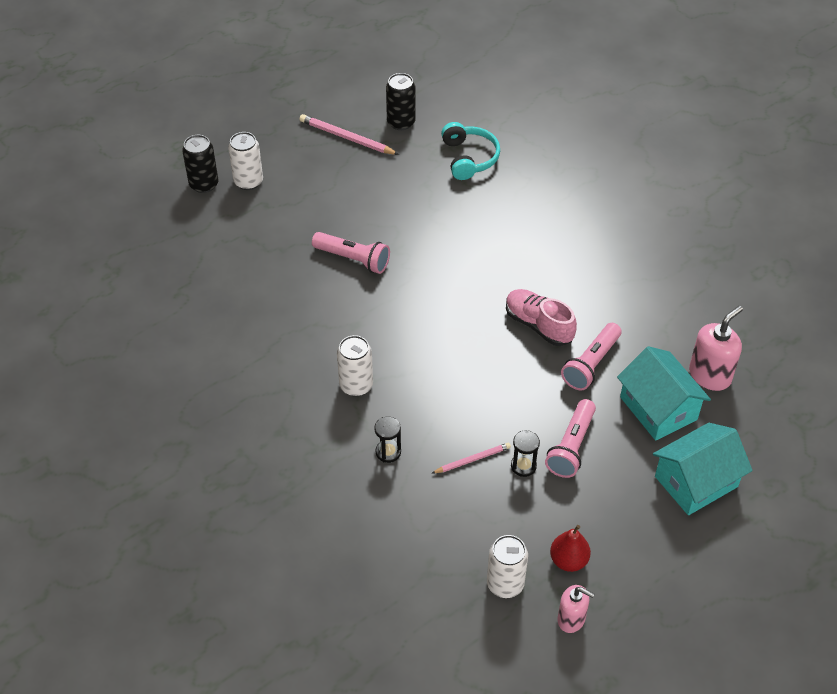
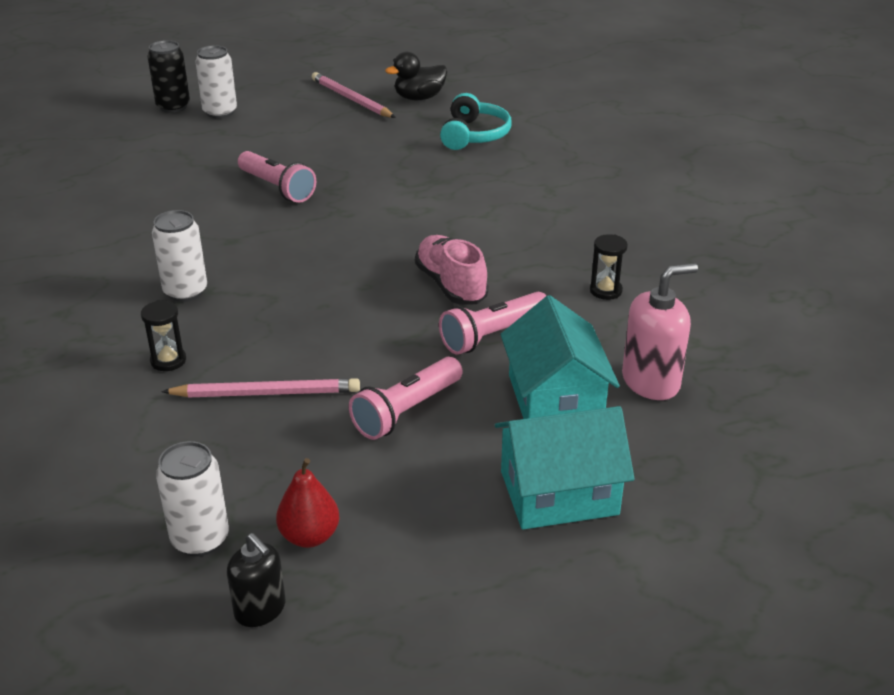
camera: 20 degrees right, 15 degrees down
black can [386,73,416,130] -> black duck [385,52,447,100]
pink pencil [432,443,511,473] -> pink pencil [161,378,360,397], size x1.60
black hourglass [511,430,540,477] -> black hourglass moved to [590,234,628,300]
pink soap dispenser [557,585,594,633] -> black soap dispenser [227,533,286,627]

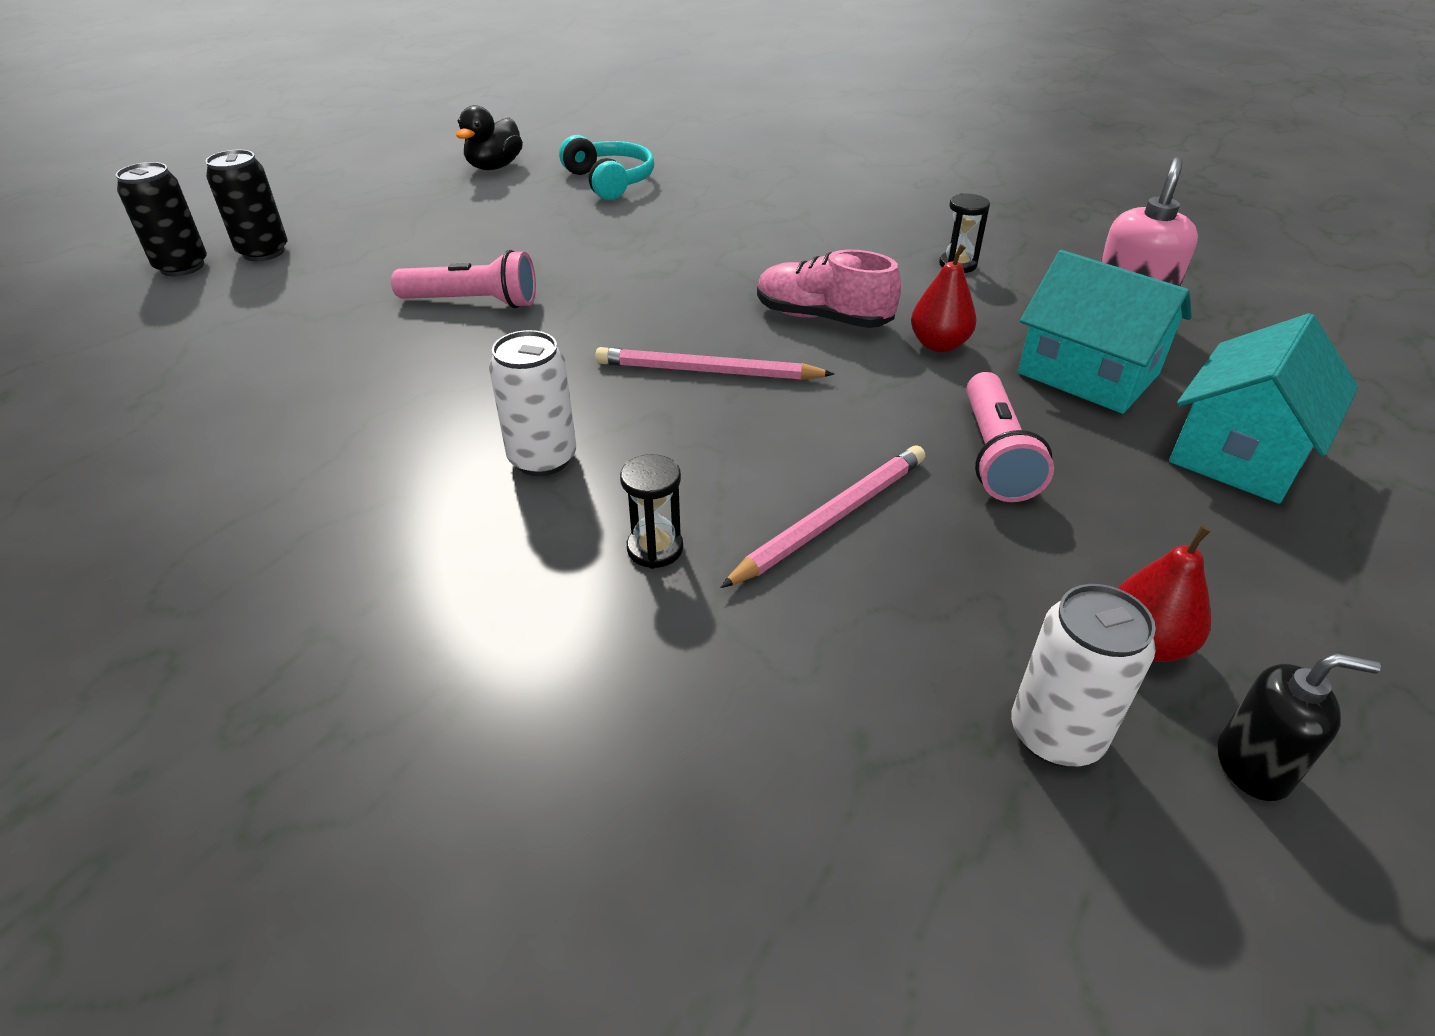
camera: 40 degrees left, 5 degrees up
white can [195,45,237,119] -> black can [205,150,287,261]
pink pencil [312,72,396,118] -> pink pencil moved to [595,347,834,380]
pink flashlight [439,291,546,355] -> red pear [911,244,977,352]

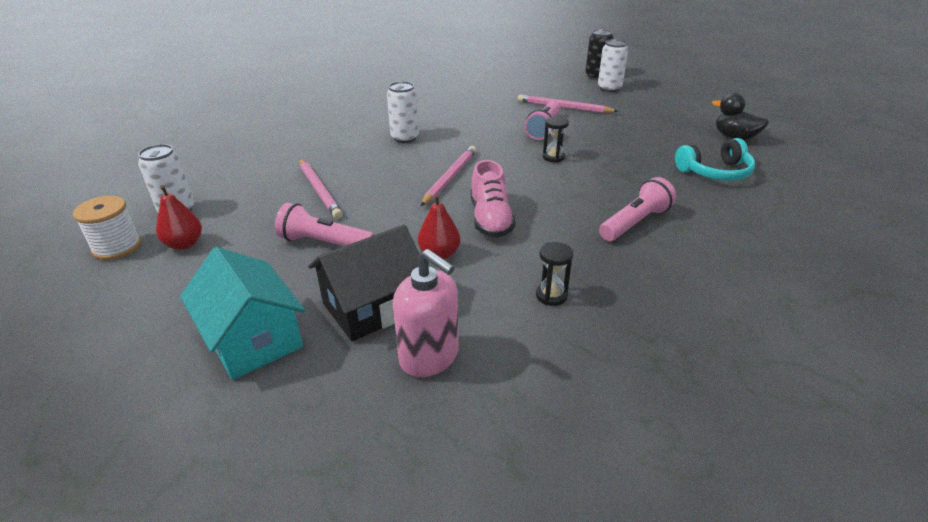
camera: 105 degrees right, 5 degrees down
black can [205,150,287,261] -> white can [598,39,628,92]
black hourglass [620,454,683,569] -> black hourglass moved to [543,116,569,163]
pink shoe [757,249,901,328] -> pink shoe turned 135 degrees clockwise [471,160,516,238]
turquoise house [1017,250,1192,414] -> black house [308,225,419,341]
black soap dispenser [1218,653,1381,801] -> white spool [73,196,141,260]
none -> pink pencil [518,95,618,113]
none -> pink flashlight [599,177,676,241]

